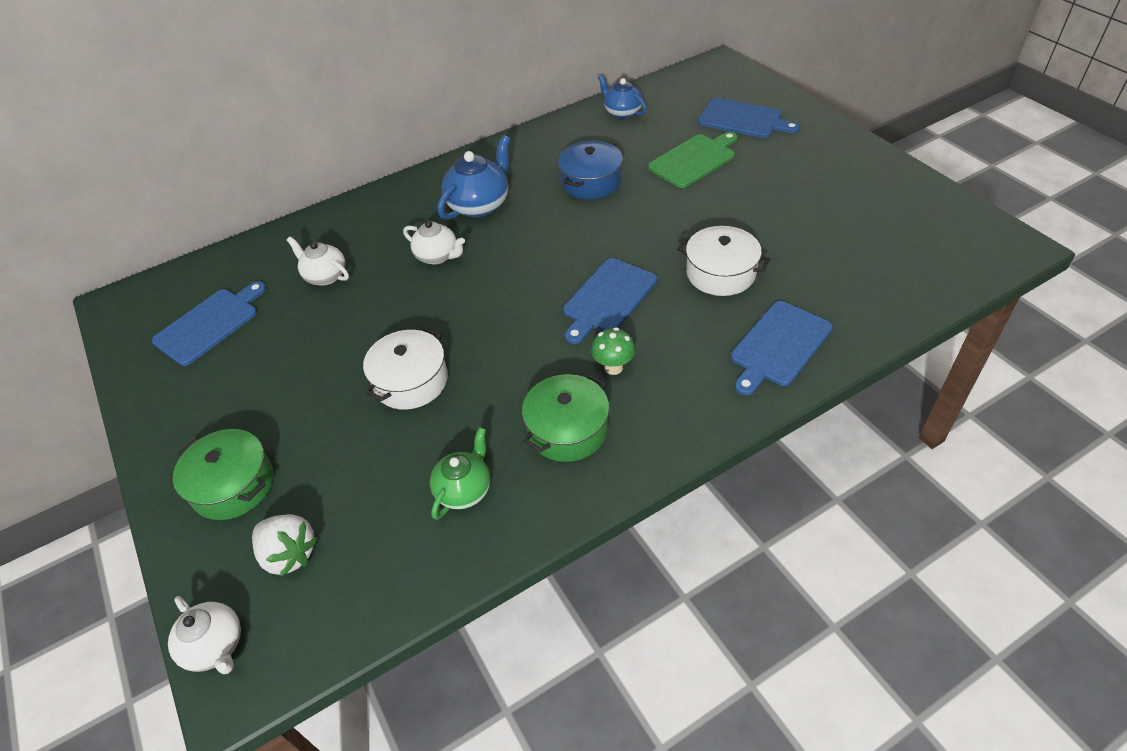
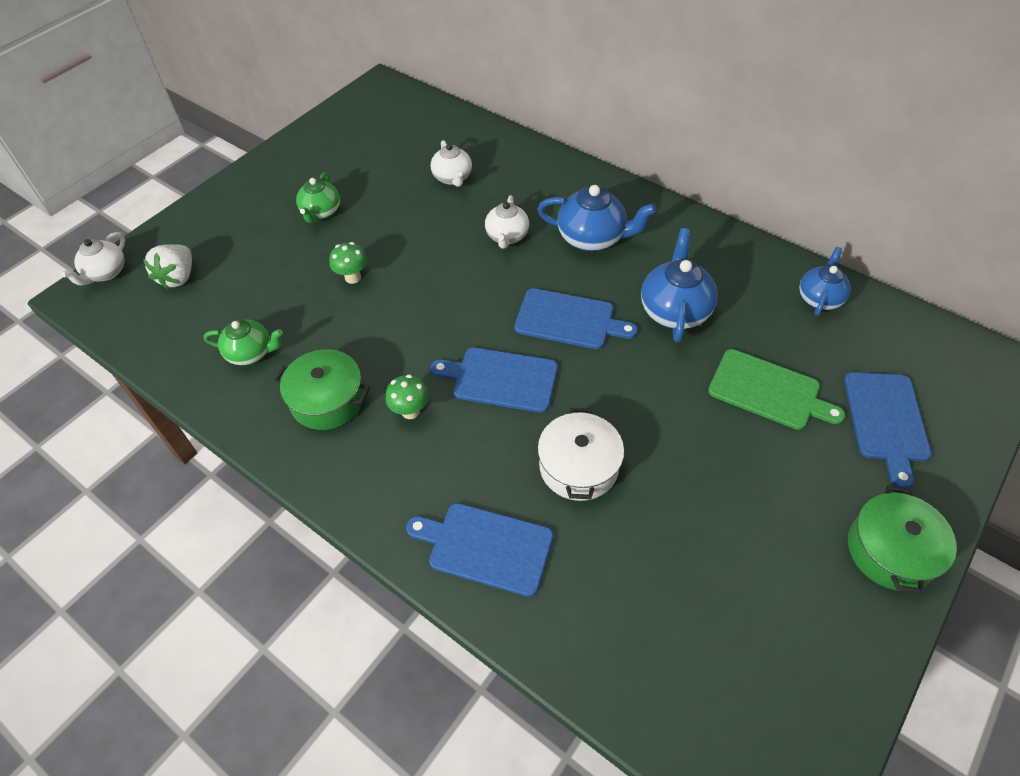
camera: 65 degrees right, 5 degrees up
blue cutting board [152,281,266,366] -> blue cutting board moved to [514,288,638,349]
green pot [173,429,273,520] -> green pot moved to [848,486,957,594]
white teapot [287,236,349,286] -> white teapot turned 150 degrees clockwise [431,140,472,187]
white pot [363,328,448,410] -> green mushroom [329,242,368,284]
blue pot [558,141,623,199] -> blue teapot [641,228,718,342]
none -> green teapot [296,172,340,223]

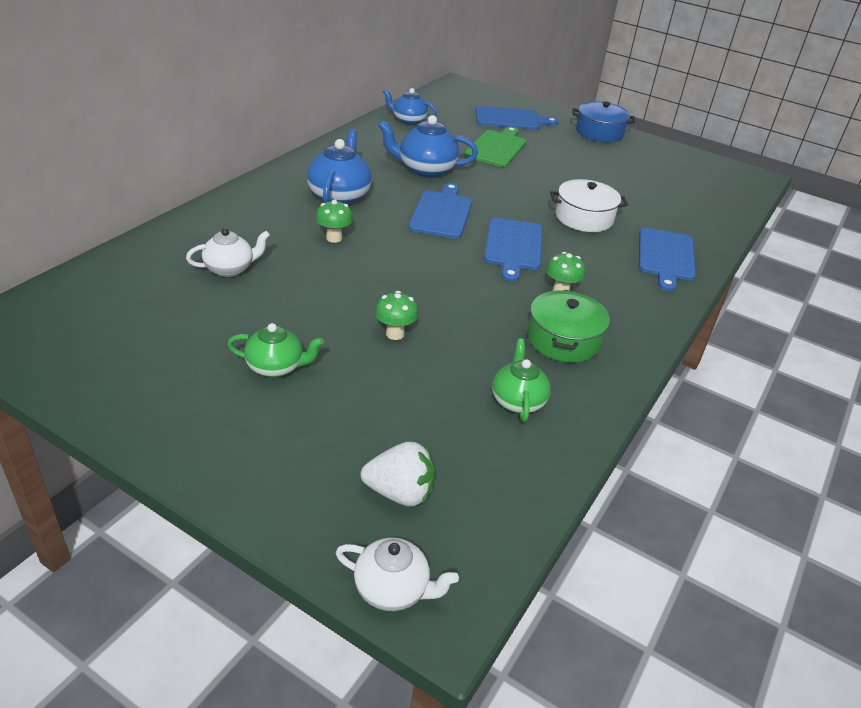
camera: 100 degrees left, 15 degrees down
white teapot [485,195,529,249] -> green mushroom [316,200,353,243]
green pot [848,486,957,594] -> blue pot [572,101,635,142]

